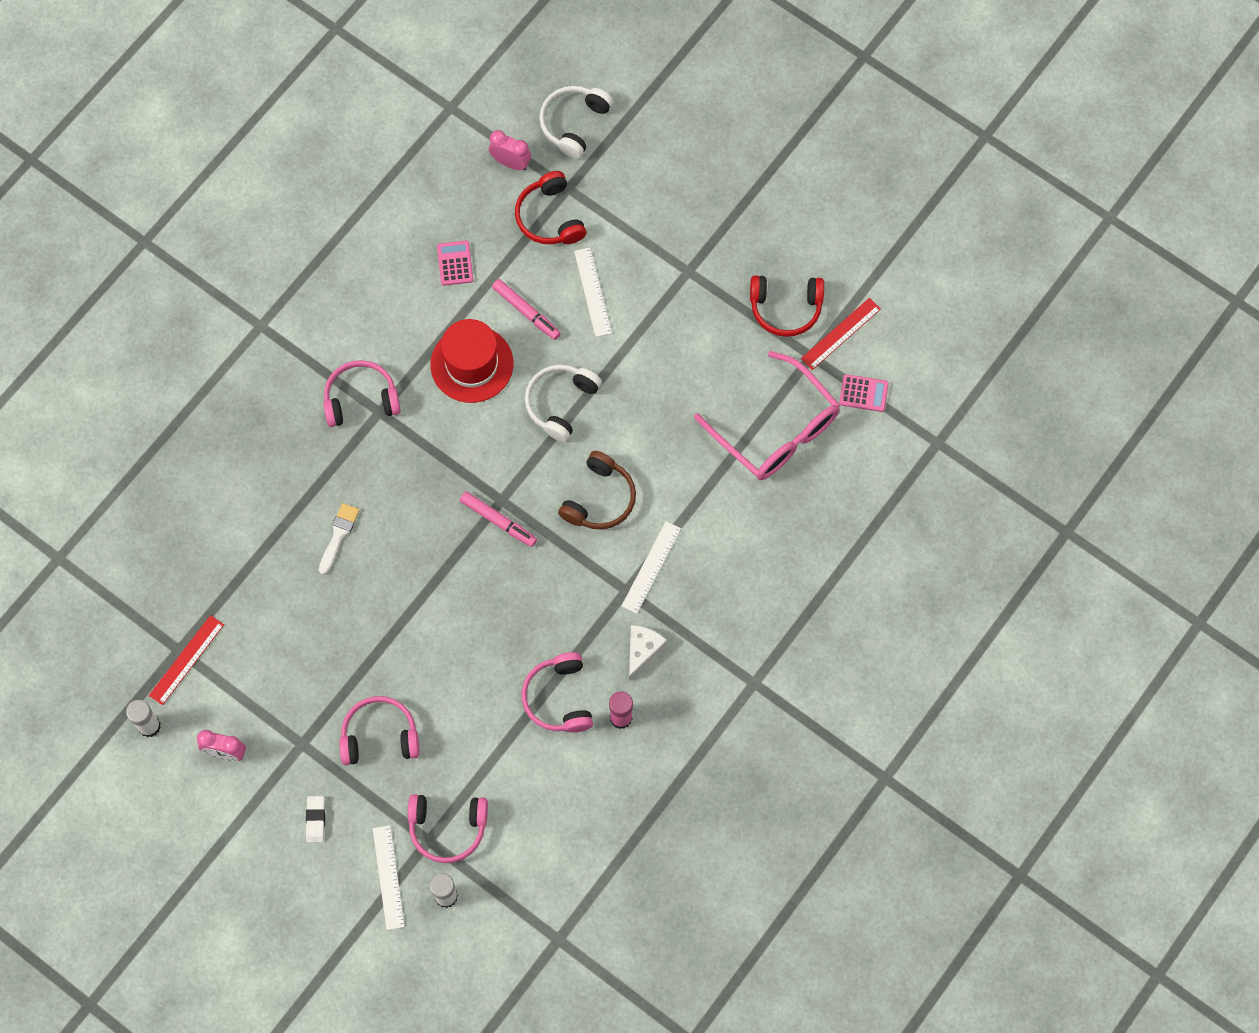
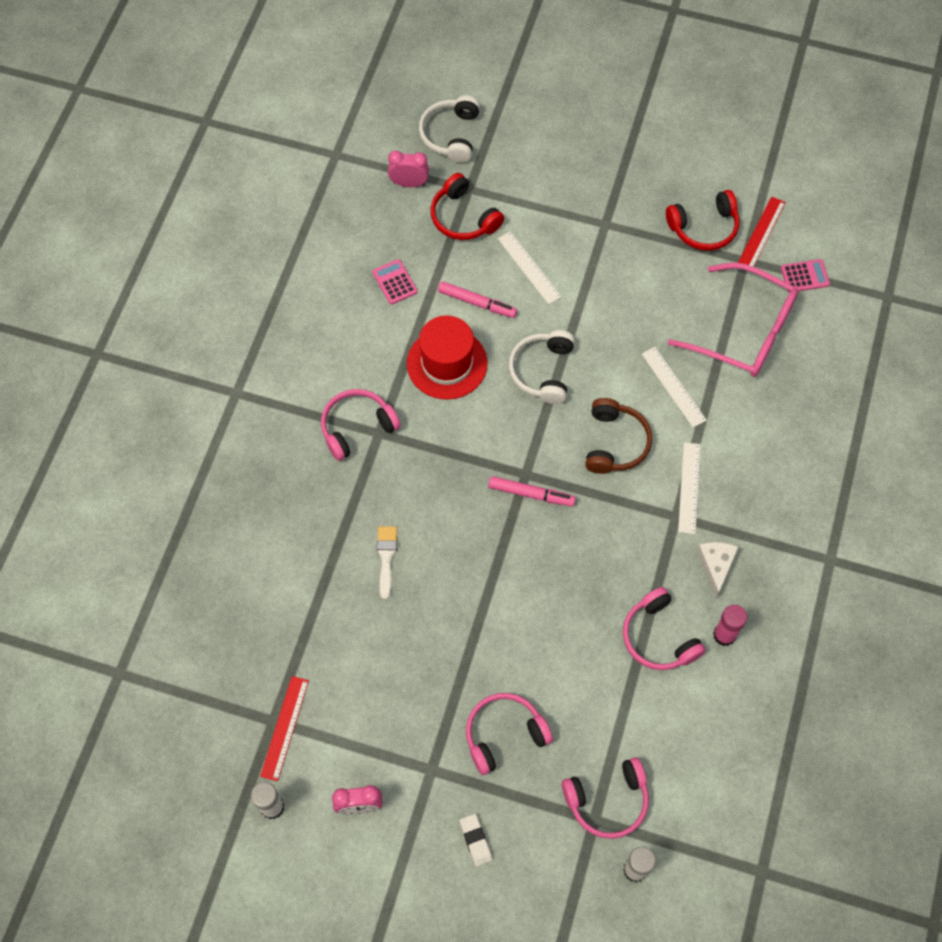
camera: 20 degrees left, 5 degrees down
white ruler [373,825,405,930] -> white ruler moved to [642,347,707,428]

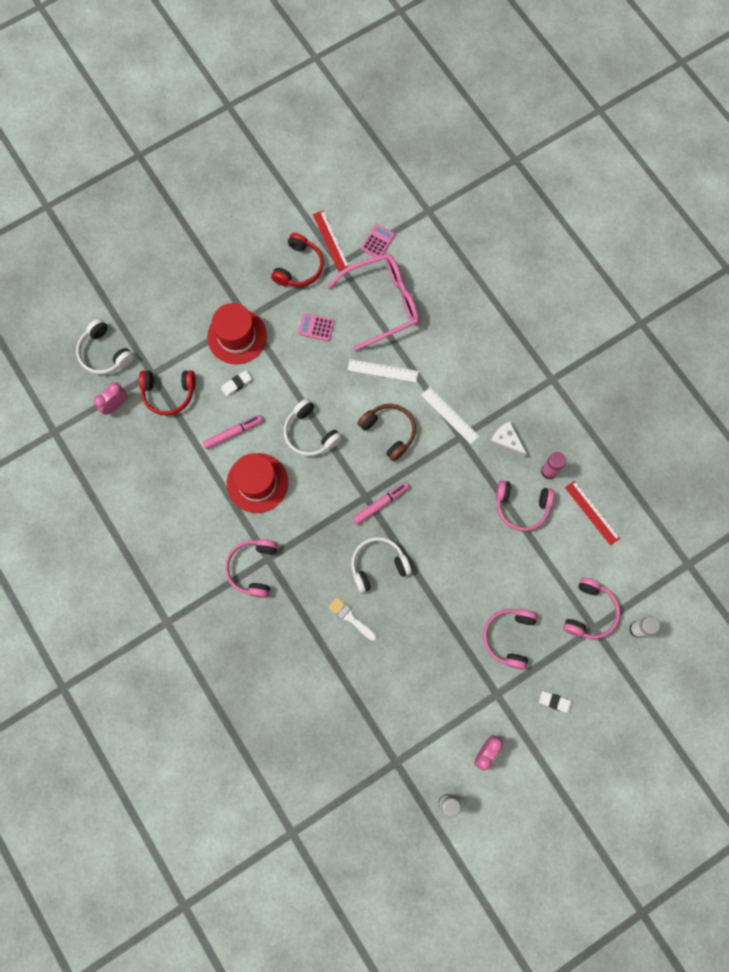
camera: 50 degrees left, 10 degrees up
red ruler [260,676,309,781] -> red ruler moved to [565,481,620,546]
pink calculator [372,259,418,305] -> pink calculator moved to [298,313,335,341]
white ruler [497,231,562,304] -> white eraser [221,370,252,397]
none -> red hat [207,303,267,364]
none -> white headphones [351,537,412,593]

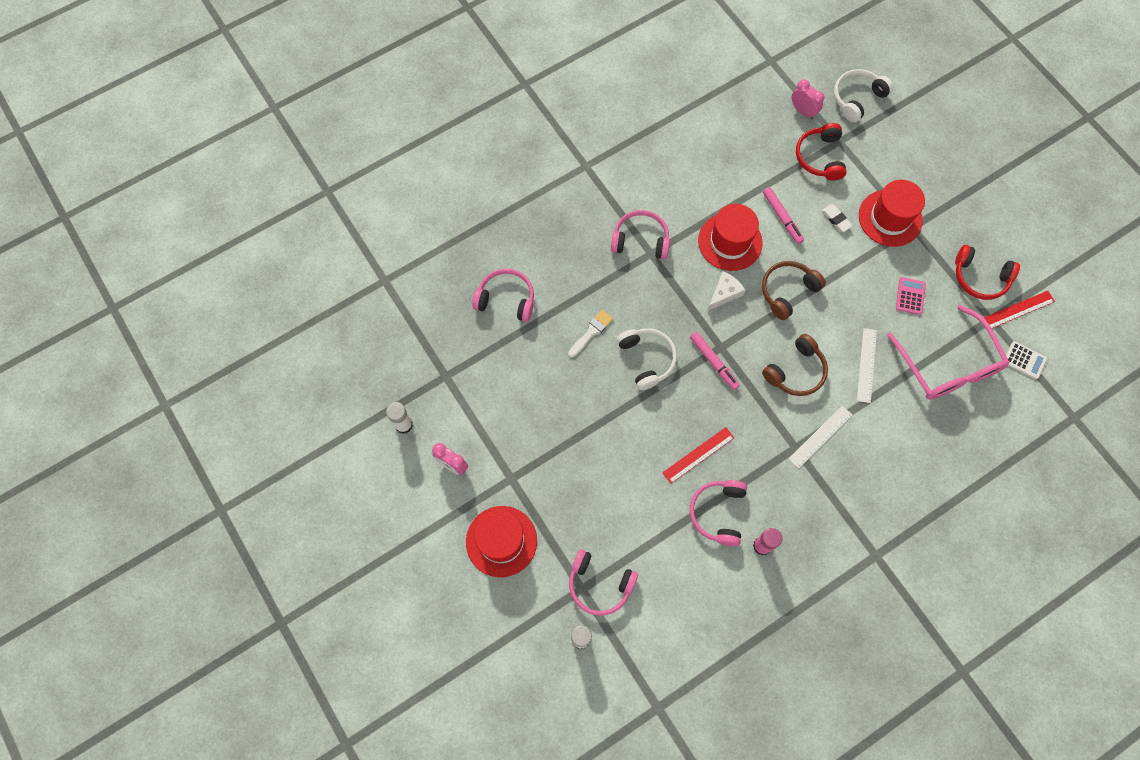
camera: 90 degrees right, 5 degrees down
white headphones [284,399,342,456] -> brown headphones [762,261,826,320]
pink calculator [361,224,395,257] -> white calculator [1006,341,1047,379]
pink headphones [483,609,537,670] -> pink headphones moved to [472,269,534,322]
white cheese [490,421,527,457] -> white cheese moved to [708,271,745,311]
white eraser [539,691,574,714] -> red hat [466,506,537,577]
red ruler [565,481,620,546] -> red ruler moved to [662,427,734,484]

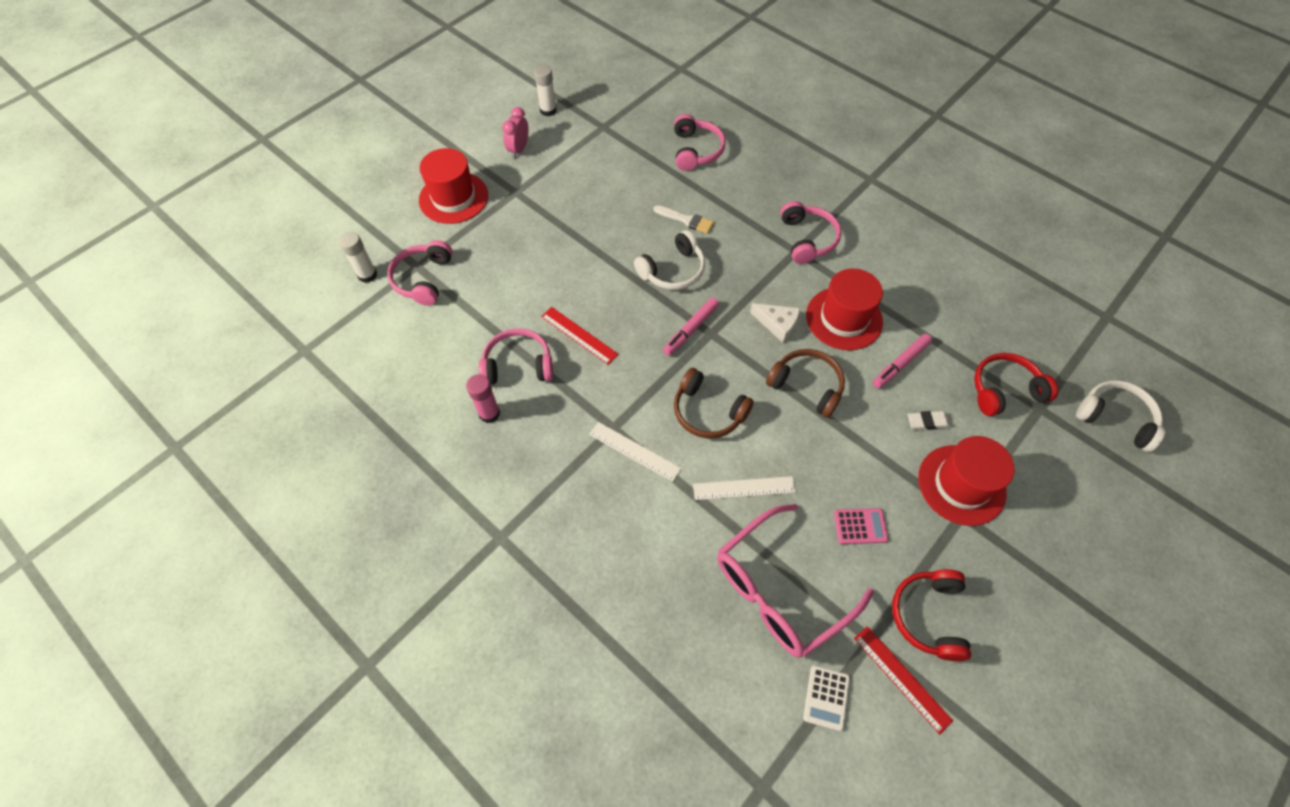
camera: 75 degrees right, 10 degrees down
pink clock [792,79,825,119] -> none
white eraser [822,204,853,232] -> white eraser turned 45 degrees clockwise [907,411,951,430]

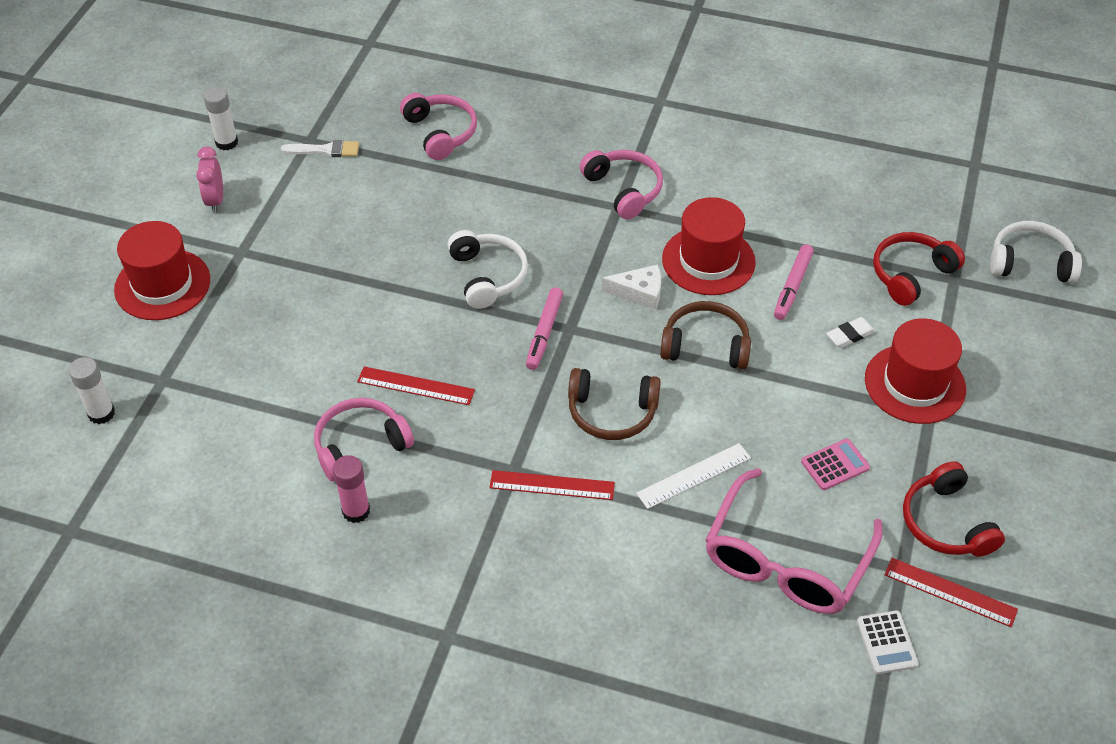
camera: 25 degrees left, 10 degrees down
pink headphones [387,240,453,306] -> none
white ruler [589,422,681,482] -> red ruler [489,470,615,500]
white headphones [634,230,705,290] -> white headphones turned 45 degrees counterclockwise [447,230,528,309]
white brush [654,205,714,234] -> white brush moved to [281,140,359,157]

